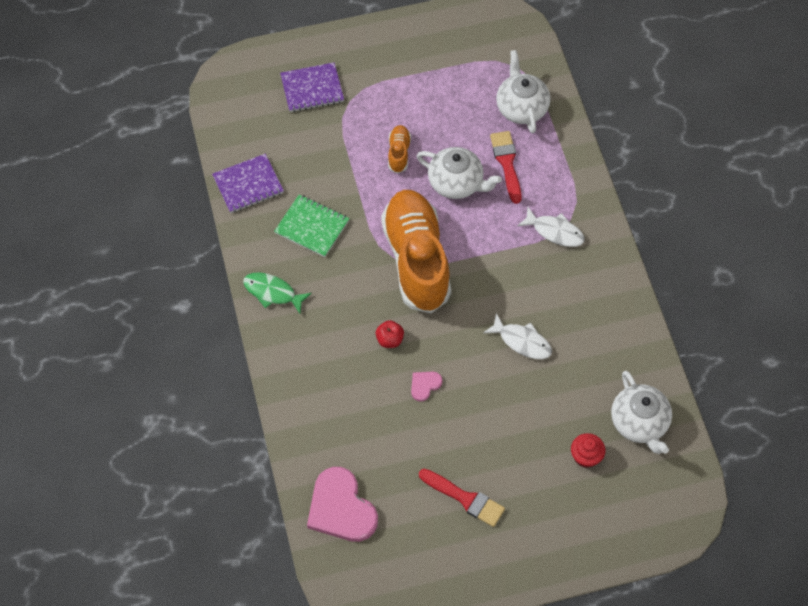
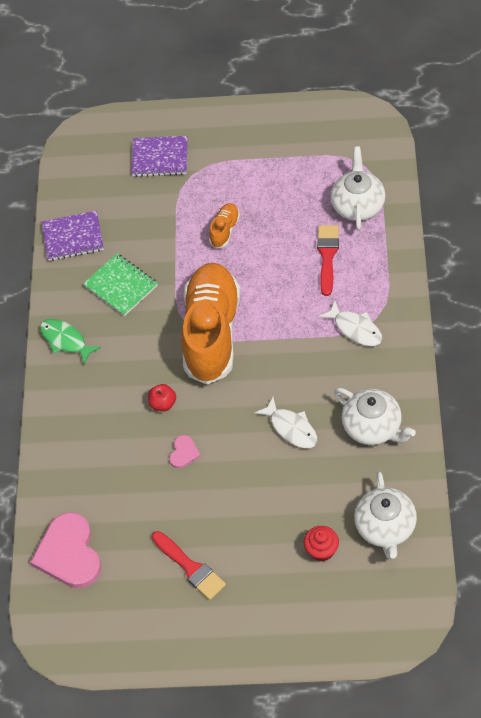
camera: 20 degrees right, 5 degrees down
pink heart [411,372,443,402] -> pink heart turned 135 degrees clockwise [169,435,201,468]
white teapot [417,147,502,199] -> white teapot moved to [334,388,416,445]

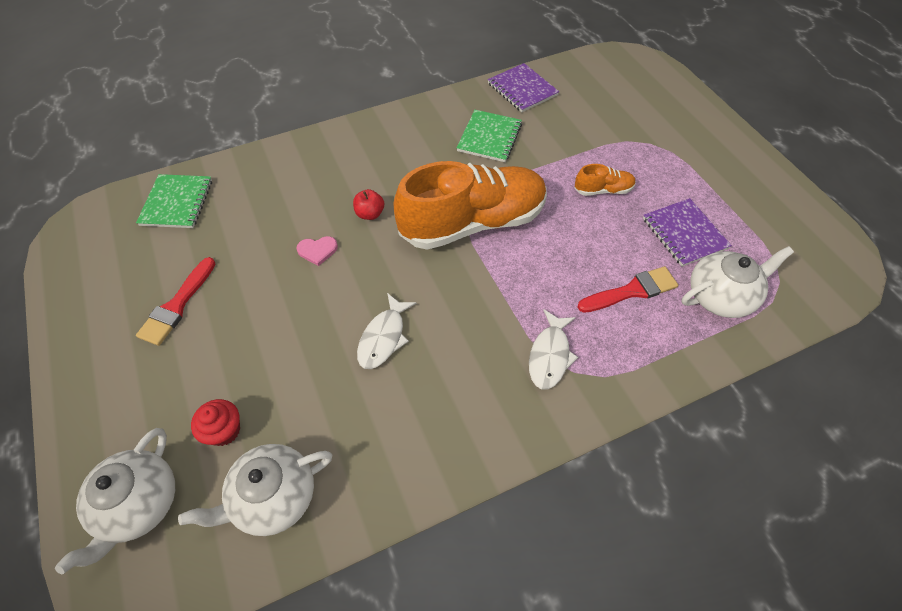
camera: 60 degrees right, 0 degrees up
pink heart [30,512,101,588] -> green notebook [136,174,212,228]
green fish [40,319,101,365] -> none
purple notebook [131,136,188,177] -> purple notebook moved to [643,198,732,266]
white teapot [334,388,416,445] -> white teapot moved to [55,428,175,574]

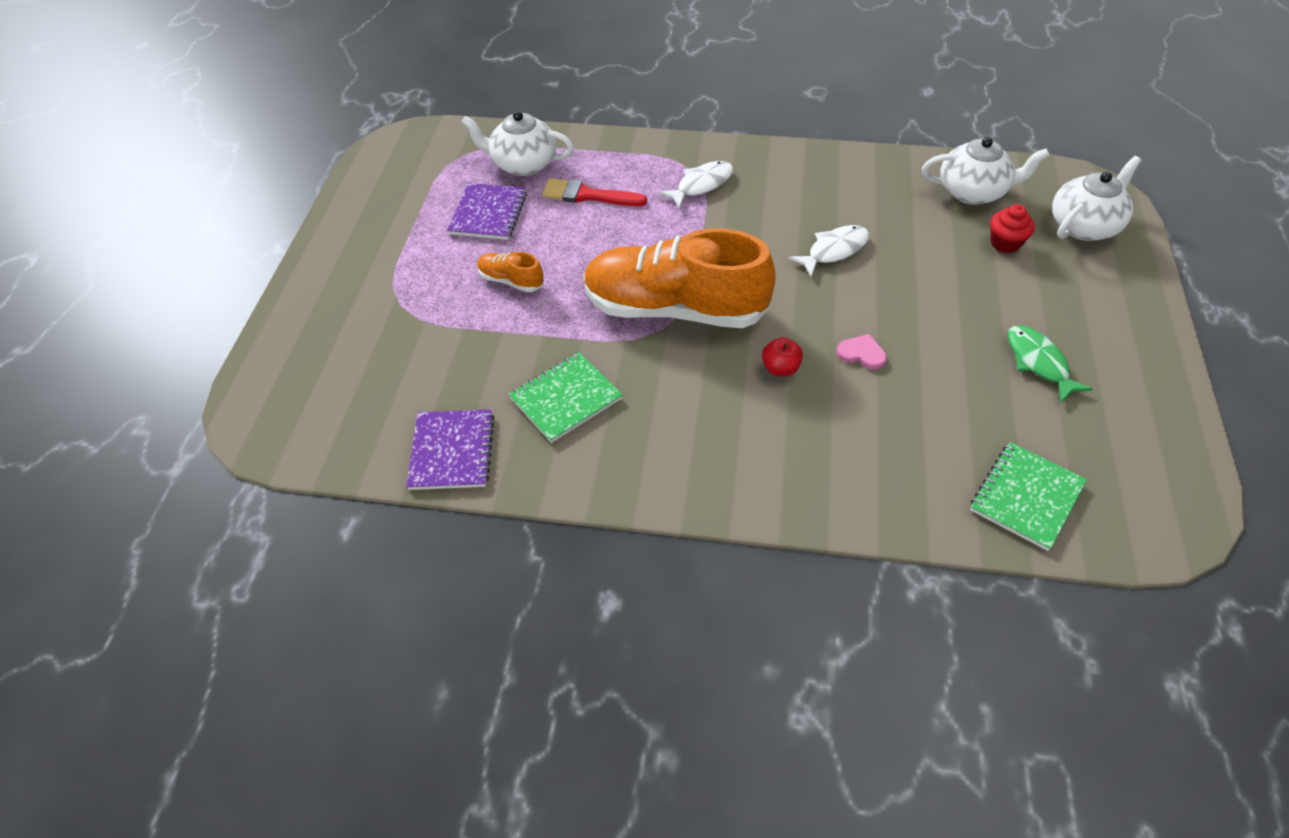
camera: 145 degrees left, 5 degrees down
red brush [136,257,215,346] -> green fish [1008,325,1093,403]

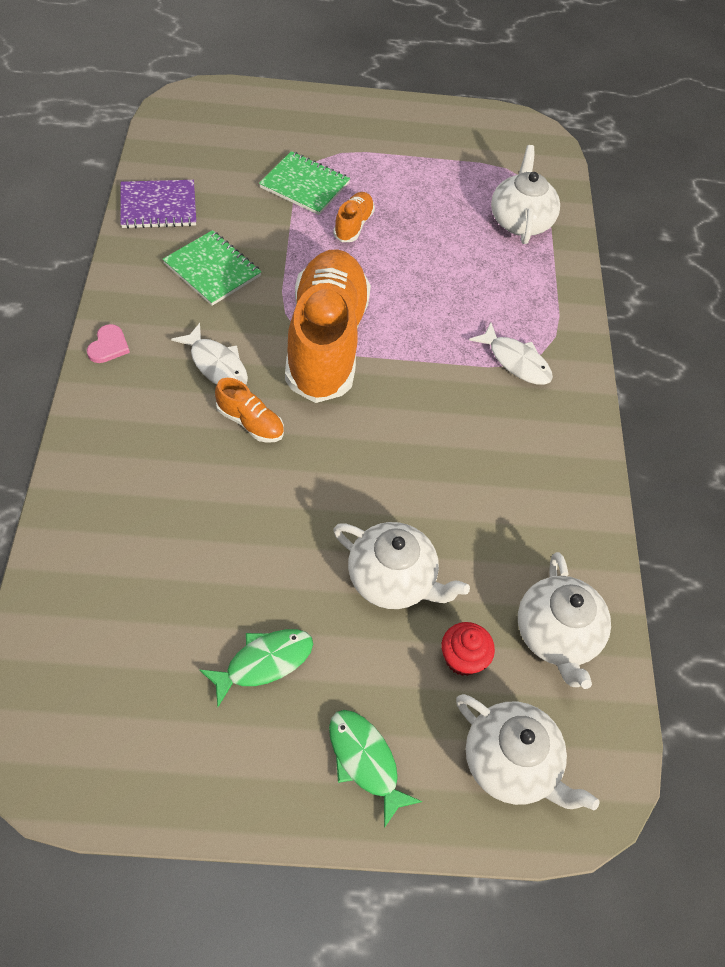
camera: 75 degrees right, 5 degrees up
purple notebook [447,183,527,240] -> none
red brush [542,178,647,206] -> none
red apple [762,337,803,376] -> orange shoe [215,378,284,443]
white fish [788,225,869,277] -> white fish moved to [171,323,248,385]
pink heart [836,334,887,370] -> pink heart moved to [87,324,130,363]
green notebook [970,442,1087,551] -> green notebook moved to [259,151,350,215]
none -> green fish [329,710,422,828]
none -> white teapot [333,522,470,609]

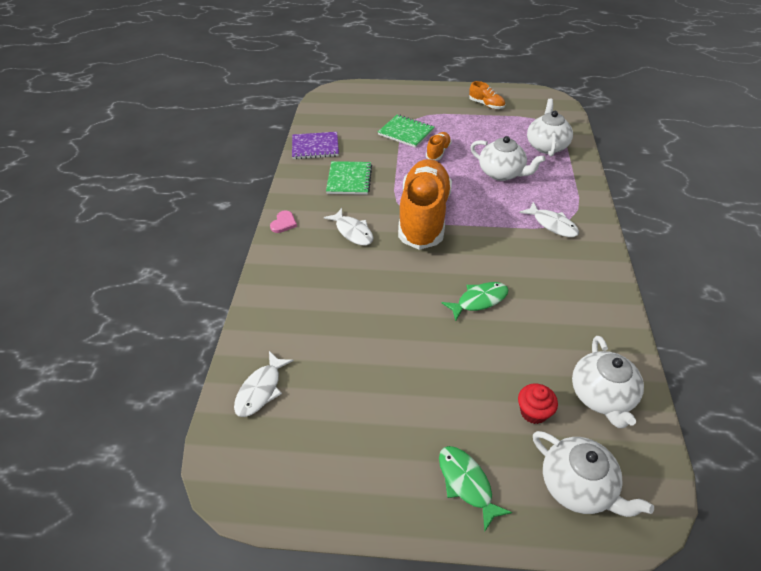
camera: 10 degrees right, 10 degrees down
green notebook [163,230,262,306] -> green notebook turned 45 degrees clockwise [326,161,372,195]
green fish [199,629,313,707] -> green fish moved to [442,282,508,321]
orange shoe [215,378,284,443] -> orange shoe moved to [469,81,505,109]
white teapot [333,522,470,609] -> white teapot moved to [470,136,545,181]
none -> white fish [234,351,294,417]

